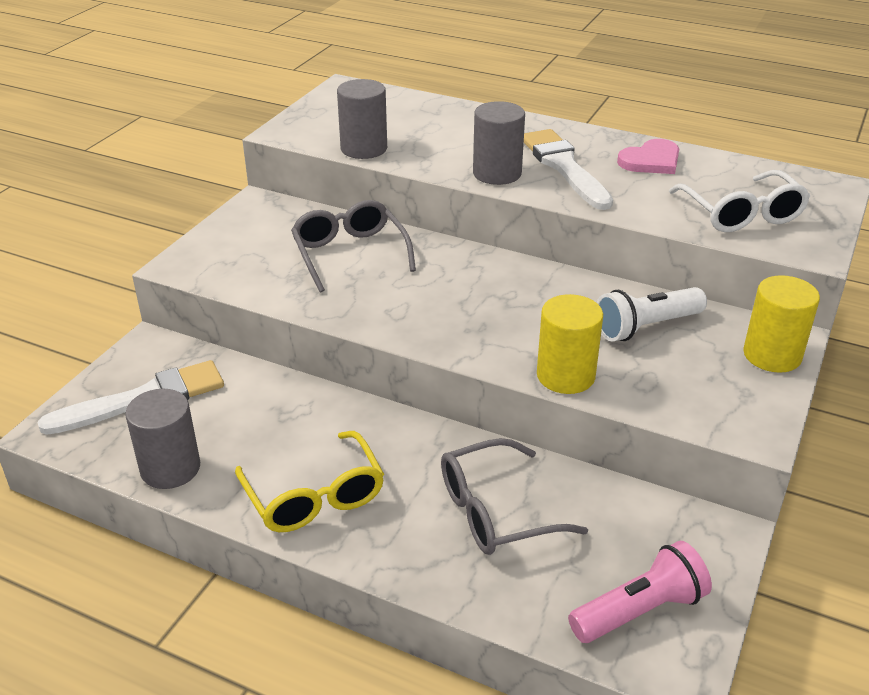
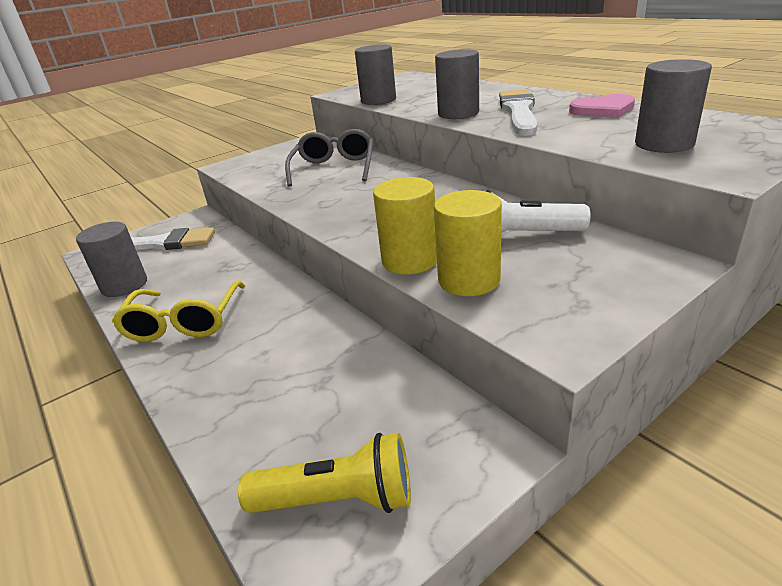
camera: 30 degrees right, 5 degrees down
grey glasses [441,438,588,555] -> none
pink flashlight [568,541,712,643] -> yellow flashlight [238,433,411,513]
white glasses [669,170,810,232] -> grey cylinder [635,59,712,153]
yellow cylinder [743,275,820,373] -> yellow cylinder moved to [434,190,502,296]

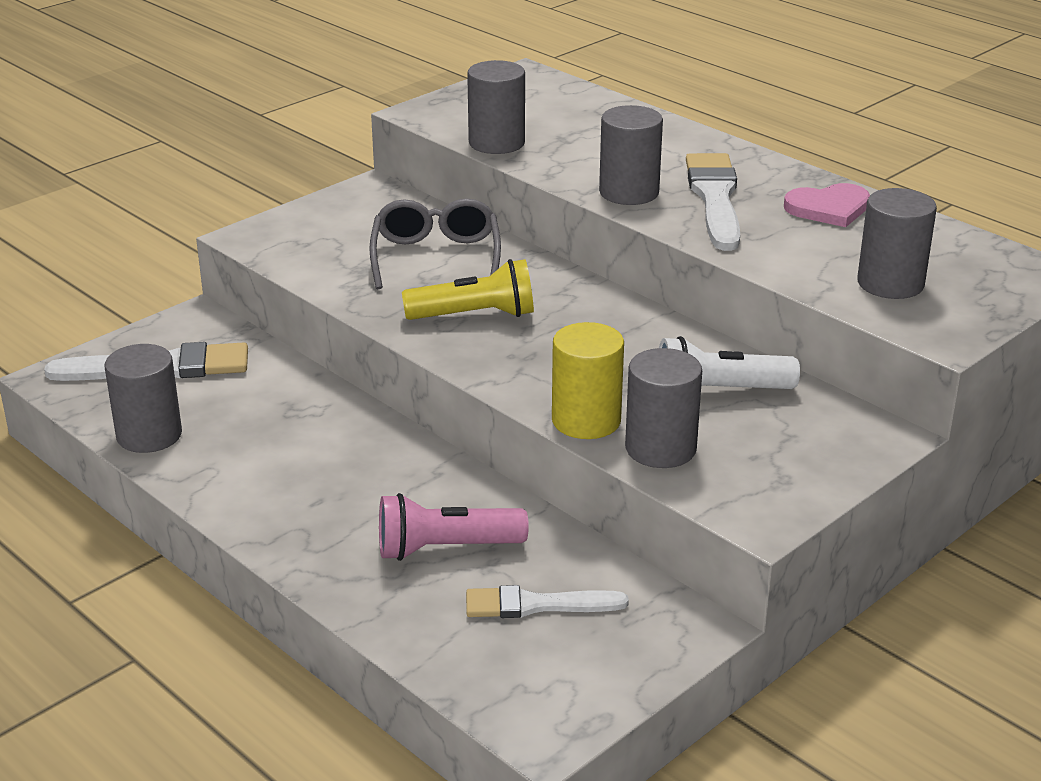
camera: 10 degrees left, 0 degrees up
yellow glasses [112,280,245,342] -> none
yellow flashlight [238,433,411,513] -> yellow flashlight moved to [402,259,534,320]
yellow cylinder [434,190,502,296] -> grey cylinder [625,348,702,468]
none -> pink flashlight [379,493,529,561]
none -> white brush [466,585,629,618]

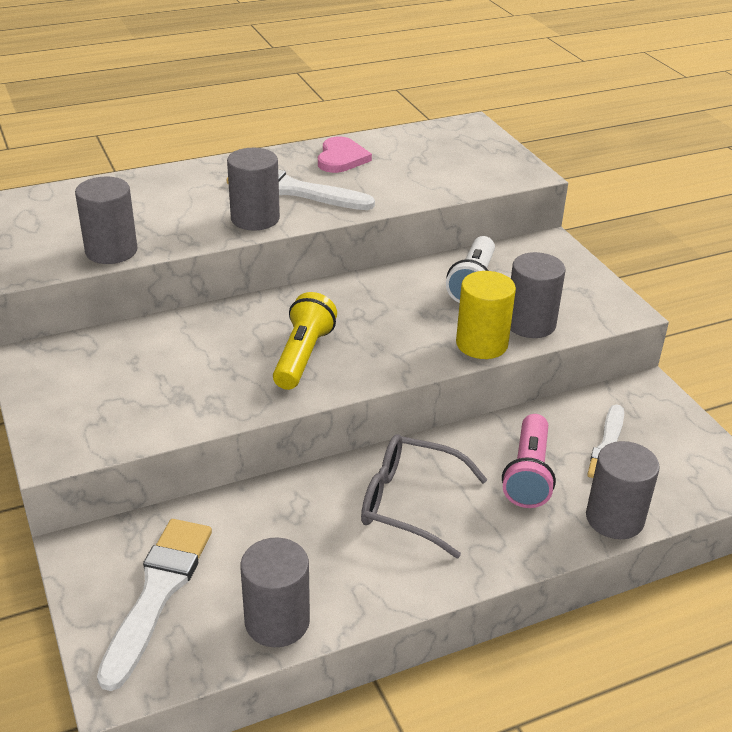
camera: 70 degrees left, 5 degrees up
grey glasses [369,198,501,289] -> grey glasses moved to [361,434,488,558]
grey cylinder [857,188,937,299] -> grey cylinder moved to [586,441,660,539]

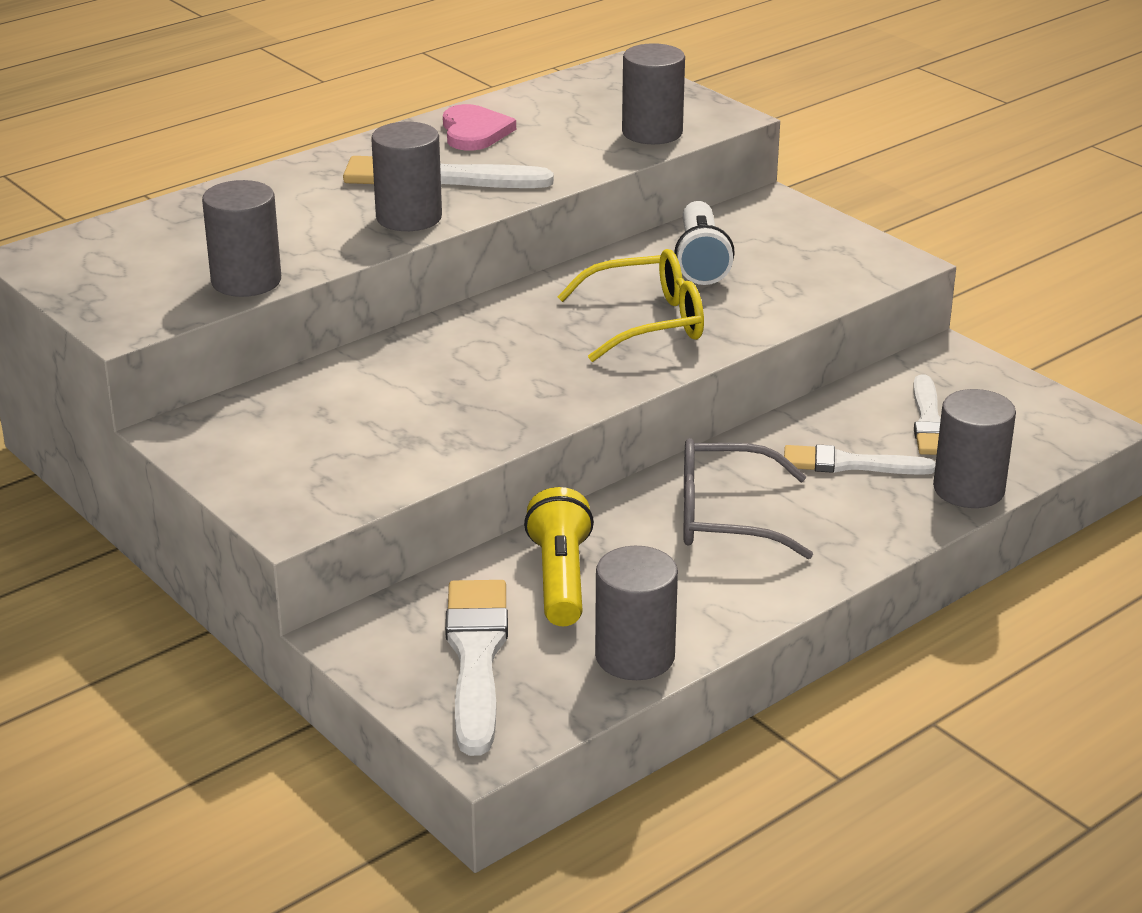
camera: 15 degrees left, 5 degrees down
yellow flashlight [273,292,337,390] -> yellow flashlight moved to [524,487,594,626]
yellow cylinder [456,271,516,359] -> none
pink flashlight [502,414,556,508] -> white brush [784,444,936,475]
grey cylinder [510,252,565,338] -> grey cylinder moved to [622,43,685,144]
none -> yellow glasses [557,249,704,362]

